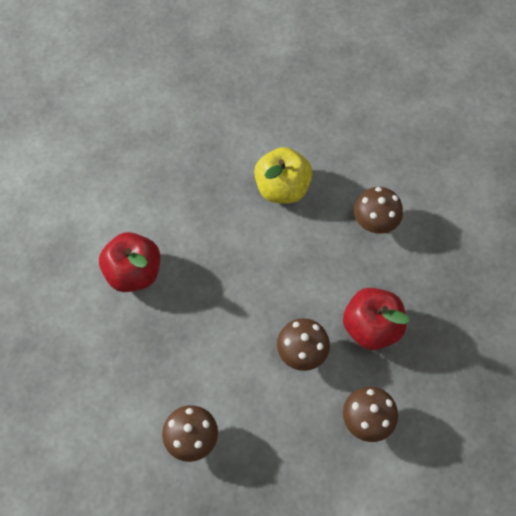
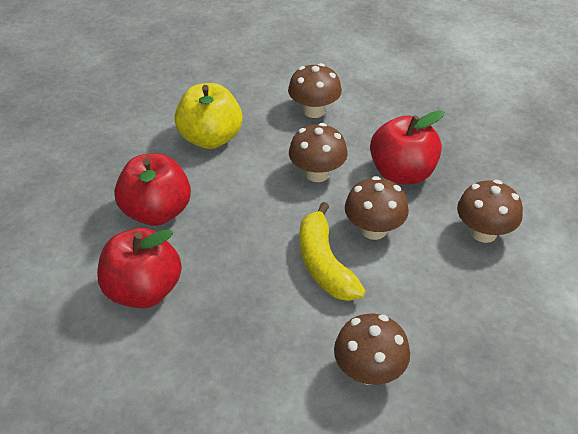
camera: 45 degrees left, 20 degrees down
none -> red apple [114,153,191,226]
none -> brown mushroom [289,123,348,182]
none -> yellow banana [300,202,366,301]

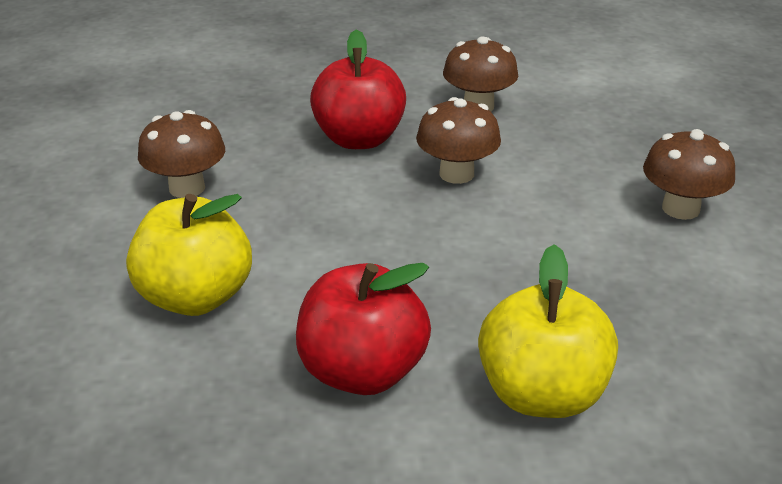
camera: 80 degrees left, 10 degrees down
red apple [97,228,182,308] -> yellow apple [478,244,618,418]
brown mushroom [289,123,348,182] -> none
yellow banana [300,202,366,301] -> none

